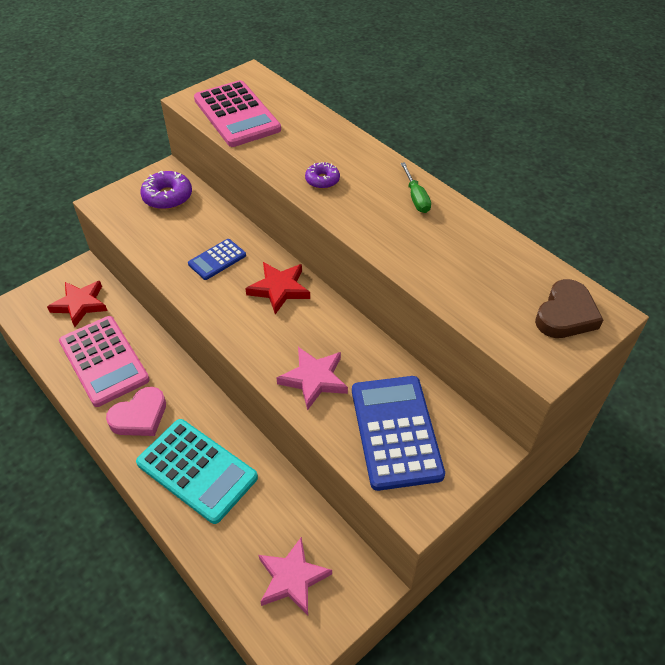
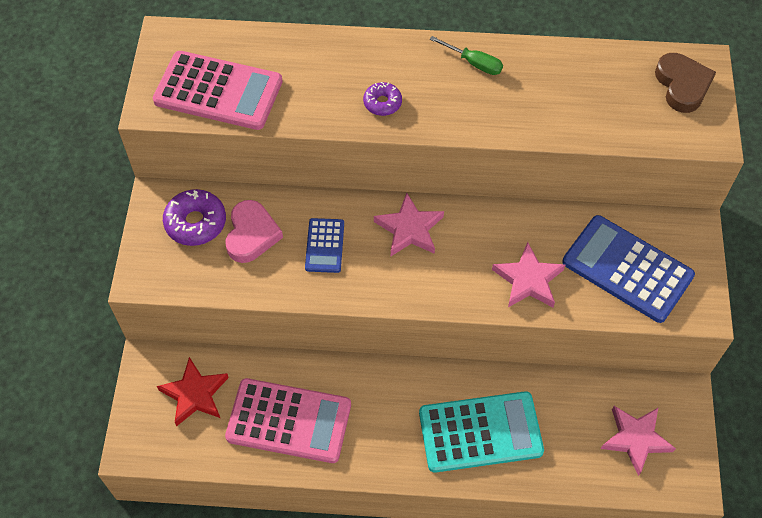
camera: 45 degrees left, 10 degrees up
pink heart [106,387,166,436] -> pink heart moved to [225,200,283,263]
red star [245,262,310,314] -> pink star [374,193,444,256]

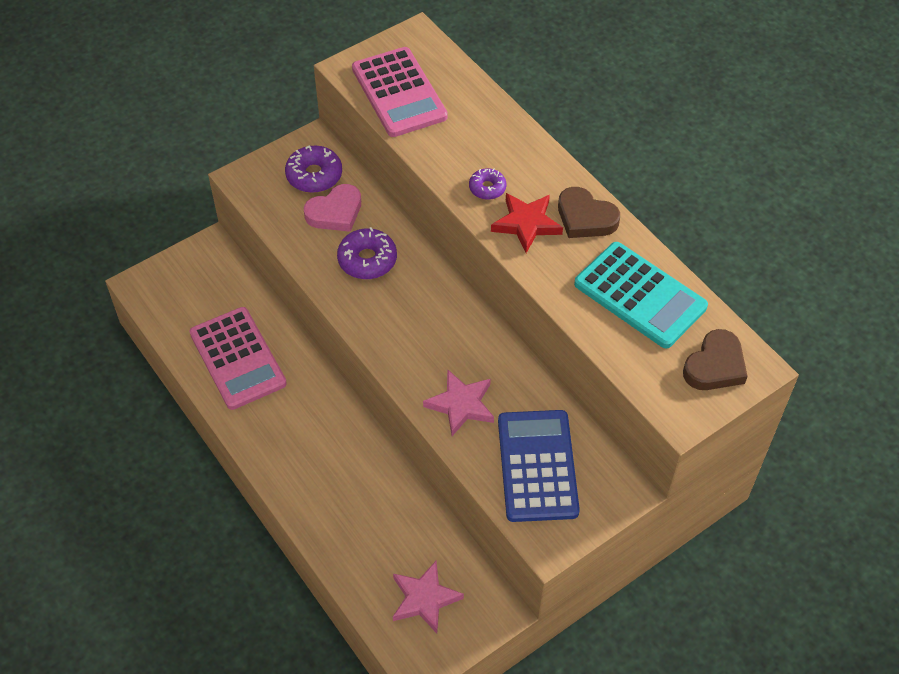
camera: 50 degrees right, 5 degrees down
red star [157,357,229,426] -> red star moved to [491,193,563,253]
blue calculator [305,218,344,273] -> purple donut [337,227,397,279]
pink star [374,193,444,256] -> none
turquoise calculator [419,391,544,473] -> turquoise calculator moved to [574,242,708,349]
green screwdriver [430,36,503,75] -> brown heart [558,187,620,238]

